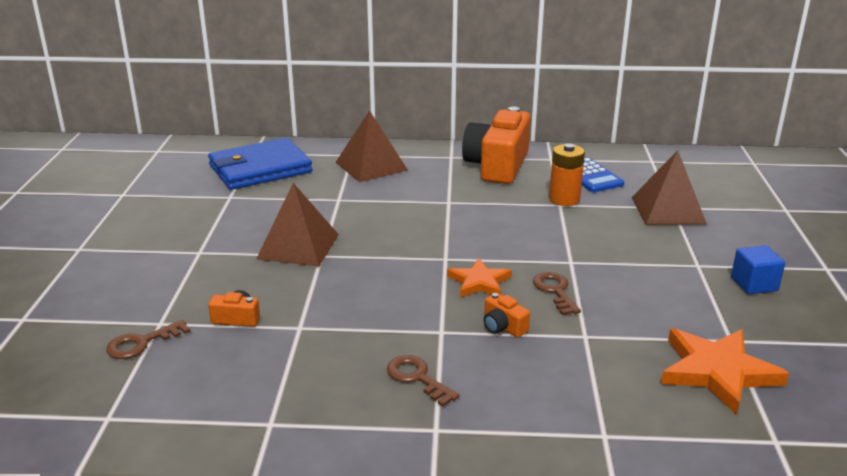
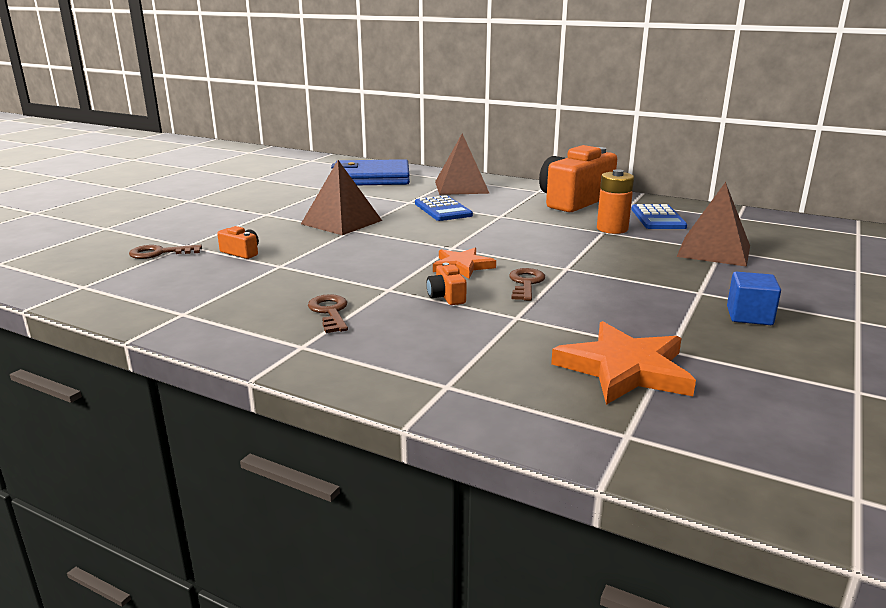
camera: 25 degrees right, 5 degrees down
none -> blue calculator [415,195,473,221]

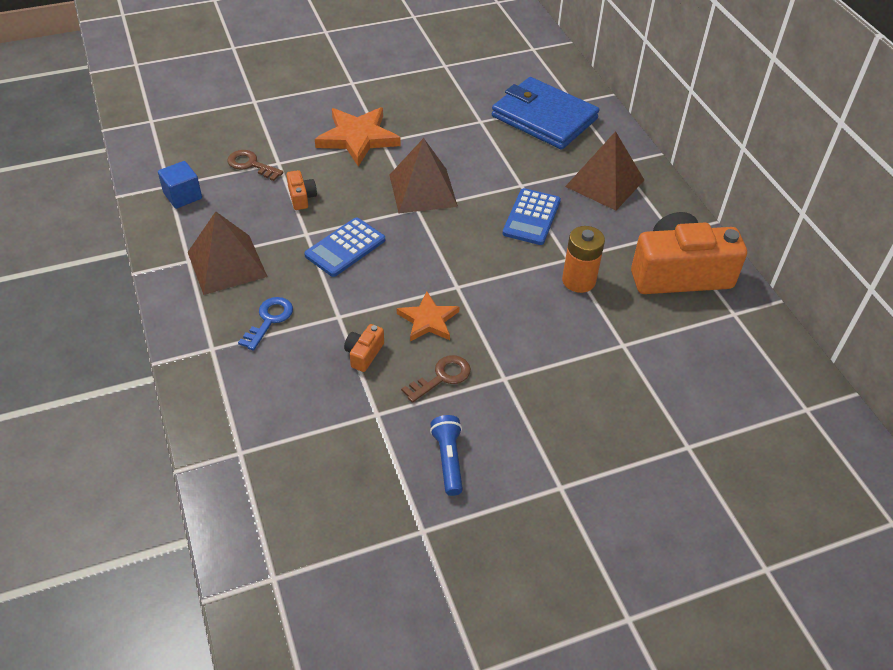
camera: 40 degrees right, 25 degrees up
brown key [308,294,348,333] -> blue key [238,297,293,351]
orange star [551,321,696,405] -> orange star moved to [315,107,401,167]
orange battery [597,169,634,234] -> orange battery moved to [562,226,605,293]
blue calculator [631,204,687,229] -> blue calculator moved to [304,217,385,277]
brown pyramid [677,182,750,267] -> brown pyramid moved to [188,212,268,295]
blue cube [727,272,781,325] -> blue cube moved to [158,161,202,209]
none -> blue flashlight [430,415,463,496]

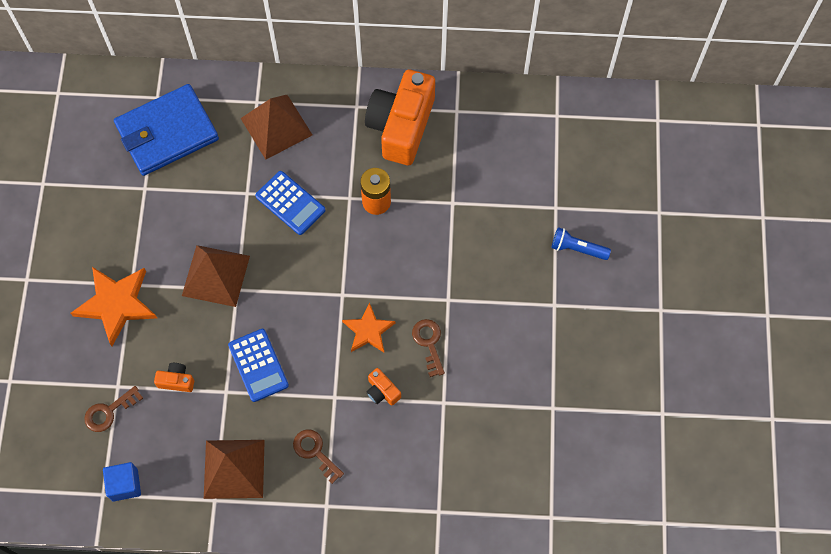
camera: 65 degrees left, 20 degrees up
blue key [238,297,293,351] -> brown key [293,429,344,484]
blue flashlight [430,415,463,496] -> blue flashlight moved to [551,227,611,260]

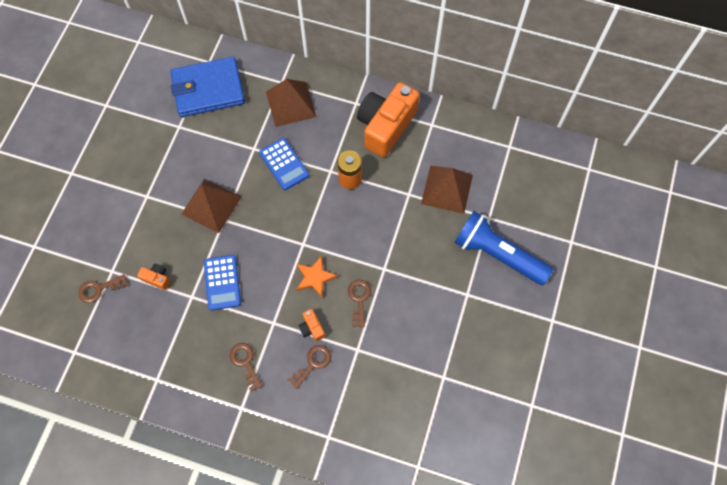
camera: 15 degrees right, 0 degrees up
orange star [71,267,157,346] -> none
blue cube [103,462,141,501] -> none
brown pyramid [204,440,265,499] -> brown pyramid moved to [421,166,473,214]
blue flashlight [551,227,611,260] -> blue flashlight [454,211,553,285], size x2.06
none -> brown key [288,345,331,389]

